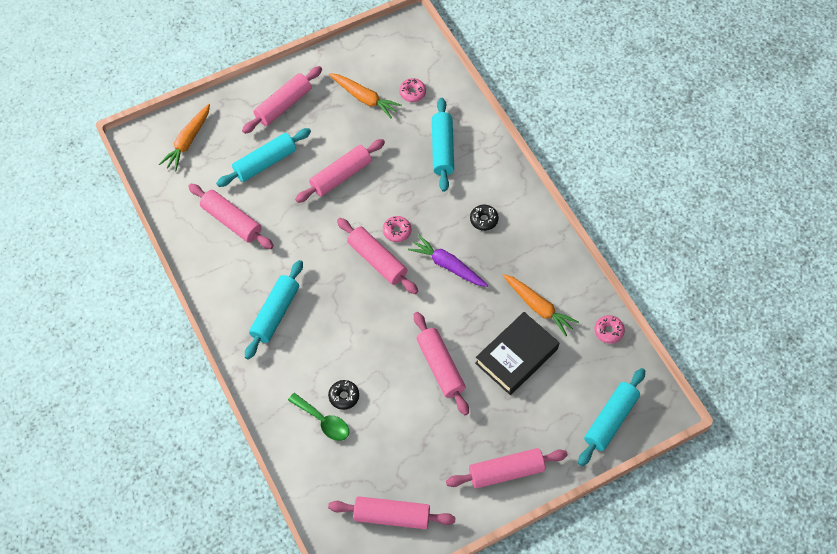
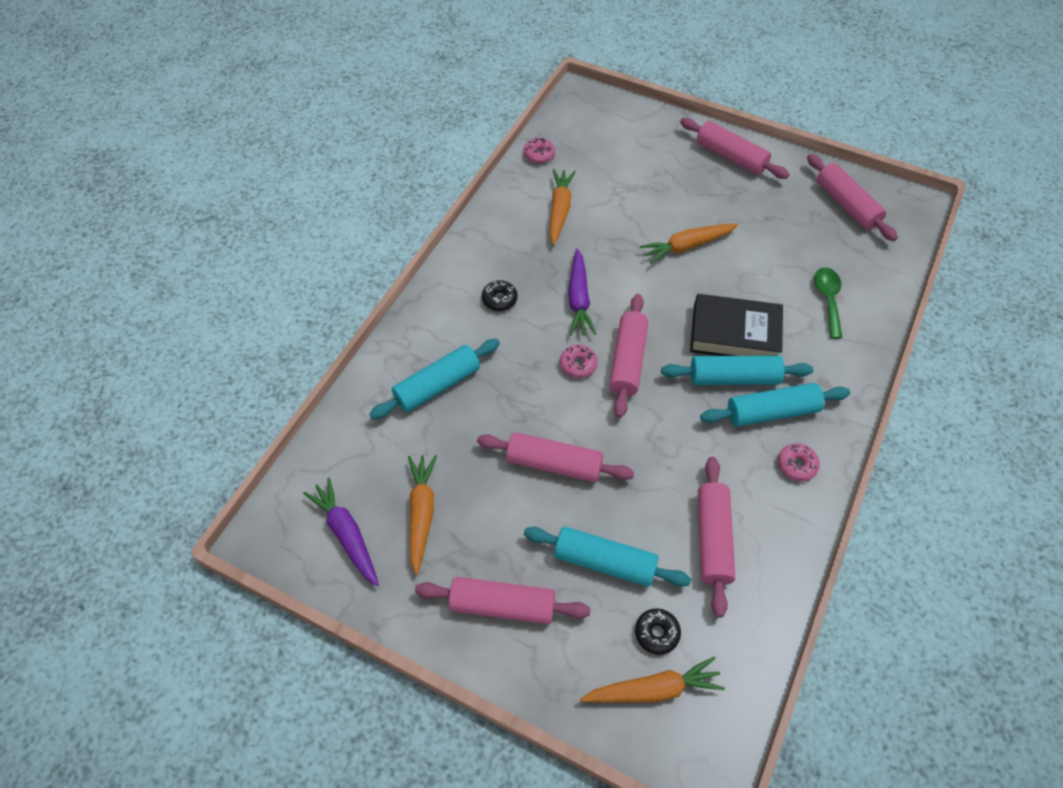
camera: 125 degrees left, 5 degrees down
black donut [328,380,359,410] -> black donut moved to [635,608,681,655]
pink donut [399,78,426,102] -> pink donut moved to [778,443,820,481]
pink rolling pin [414,312,469,415] -> orange carrot [640,223,738,264]
black book [475,312,559,395] -> black book moved to [690,294,783,356]
turquoise rolling pin [578,368,645,466] -> turquoise rolling pin moved to [661,355,813,385]
none -> purple carrot [303,478,379,586]

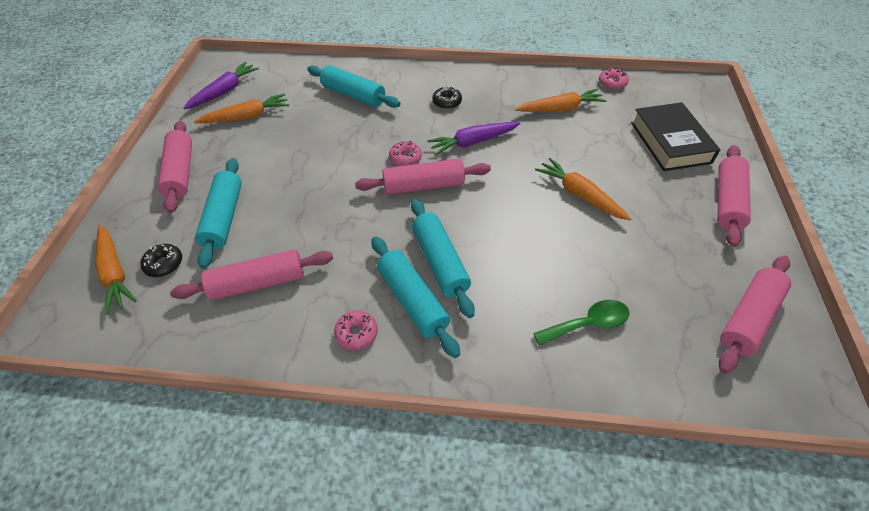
camera: 70 degrees right, 5 degrees down
pink rolling pin [477,432,634,482] -> none
black book [690,294,783,356] -> black book moved to [631,102,720,171]

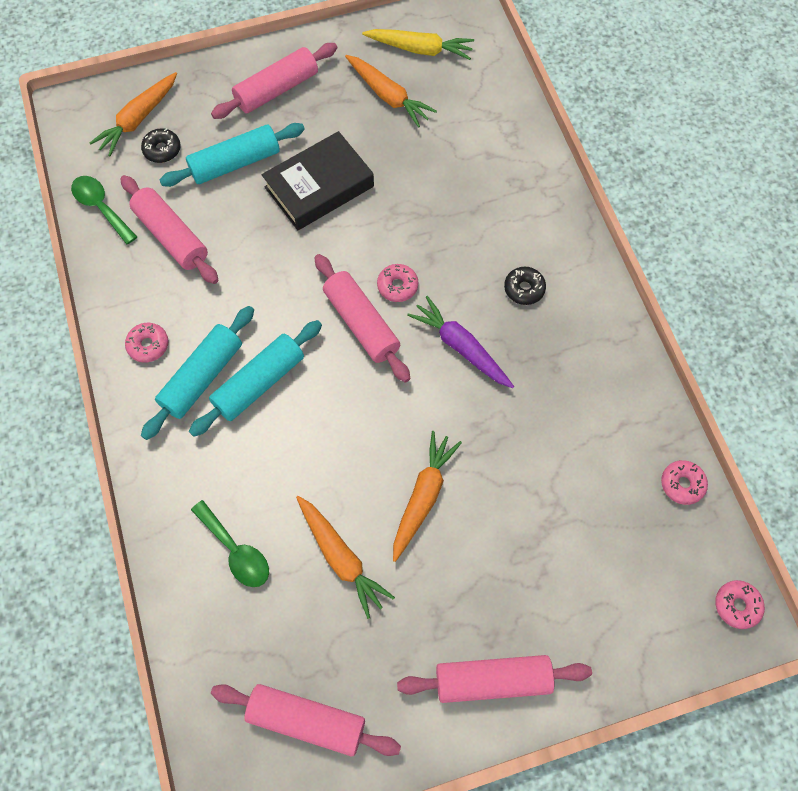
camera: 65 degrees right, 15 degrees up
purple carrot [183,62,259,110] -> yellow carrot [362,29,474,60]
turquoise rolling pin [307,65,400,108] -> none
orange carrot [515,89,607,112] -> orange carrot moved to [296,496,395,619]
black book [631,102,720,171] -> black book moved to [262,131,374,230]
none -> green spoon [71,176,137,245]
none -> pink donut [715,580,765,629]

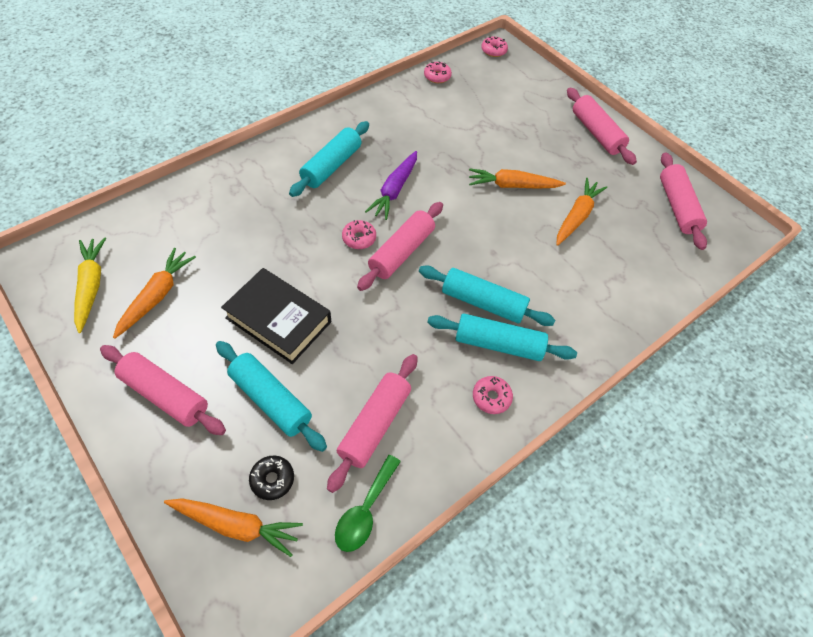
camera: 115 degrees left, 10 degrees down
green spoon [191,500,269,587] -> none
black donut [504,267,546,305] -> turquoise rolling pin [289,121,369,197]

